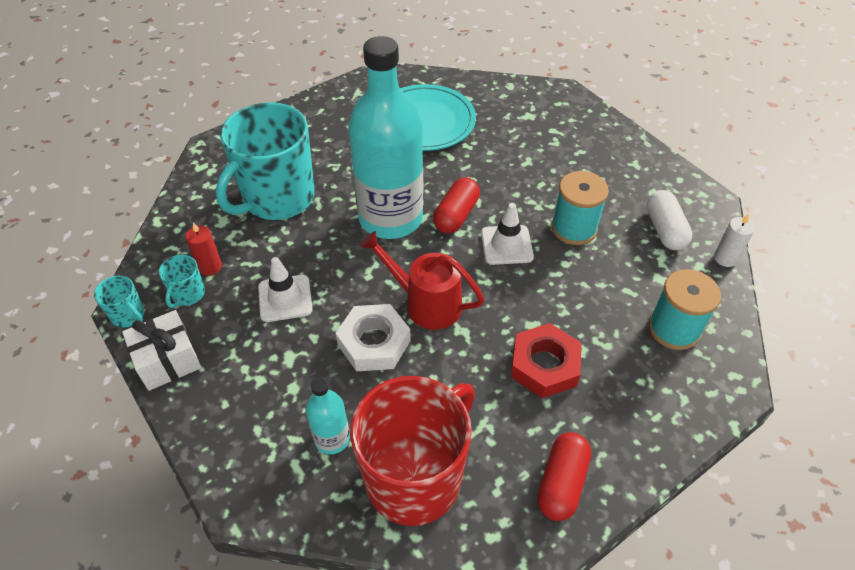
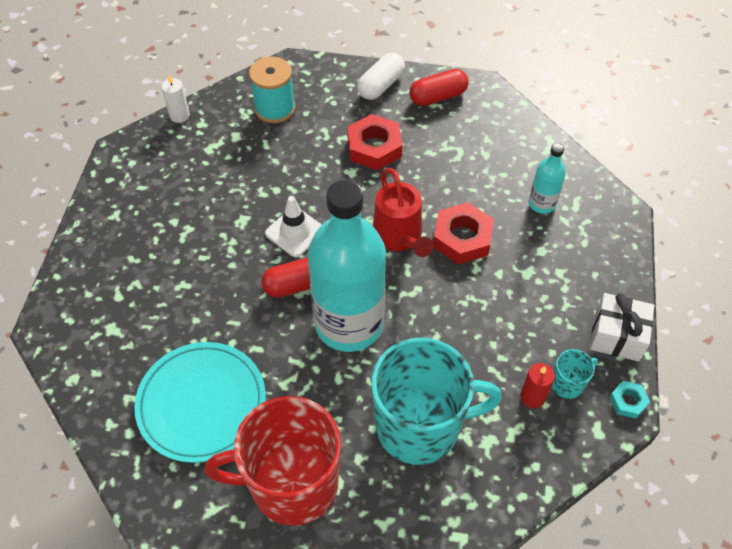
camera: 135 degrees left, 5 degrees up
turquoise mug [94,276,144,328] -> turquoise nut [609,381,650,419]
white traffic cone [258,257,313,322] -> none
white nut [335,304,411,371] -> red nut [433,202,494,264]
red mug [350,376,475,526] -> red mug moved to [205,396,341,526]
turquoise spool [551,171,609,245] -> none
white capsule [646,190,692,250] -> white capsule moved to [357,53,405,100]

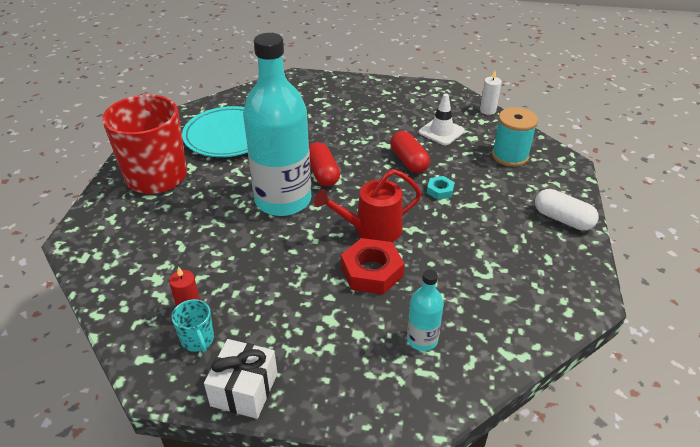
camera: 90 degrees right, 15 degrees down
white traffic cone [265,196,322,257] -> white traffic cone moved to [419,93,465,145]
red nut [348,114,402,170] -> none
turquoise mug [372,338,502,465] -> none
red capsule [409,69,468,106] -> red capsule moved to [391,131,430,173]
turquoise nut [609,381,650,419] -> turquoise nut moved to [427,176,455,200]

